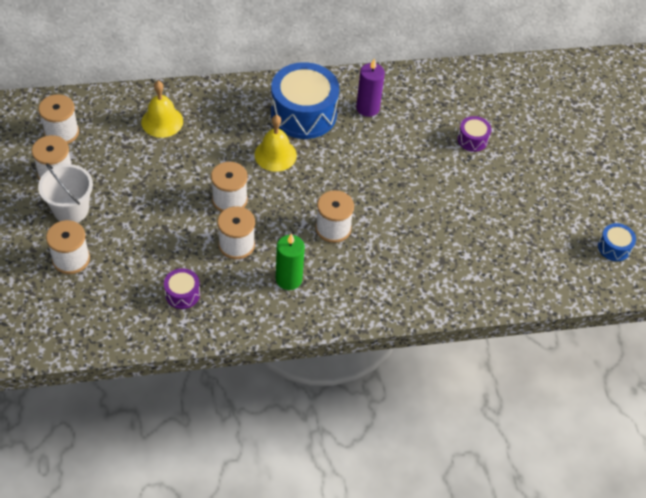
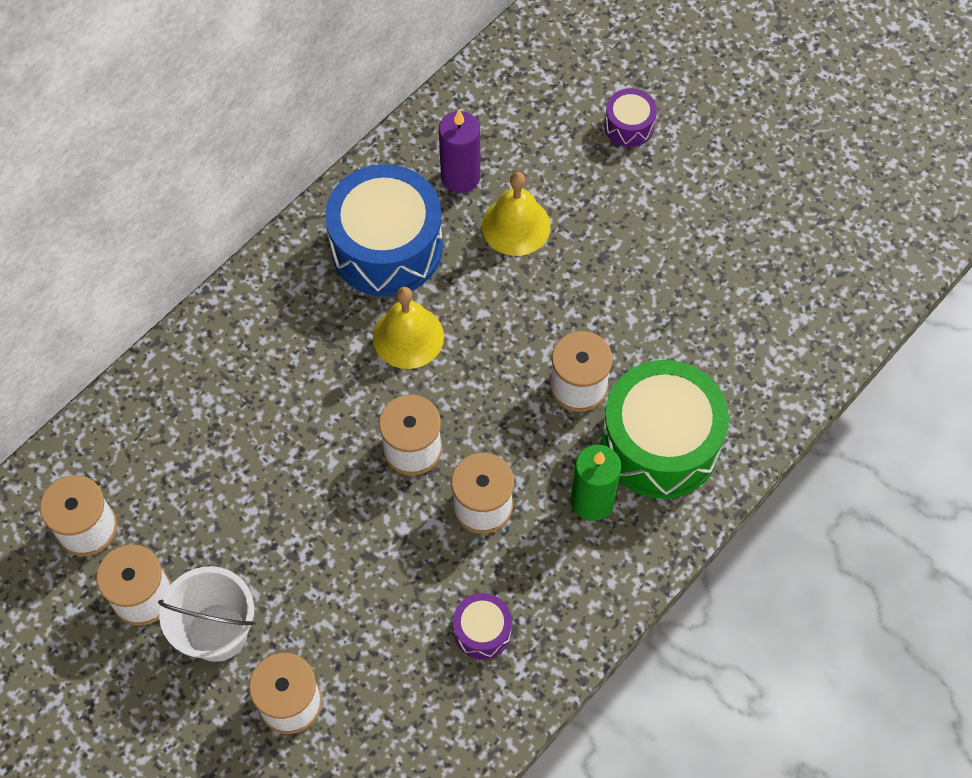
camera: 35 degrees left, 10 degrees up
yellow bell [141,81,183,138] -> yellow bell moved to [482,172,550,256]
blue drum [598,223,636,261] -> none
none -> green drum [601,360,729,499]

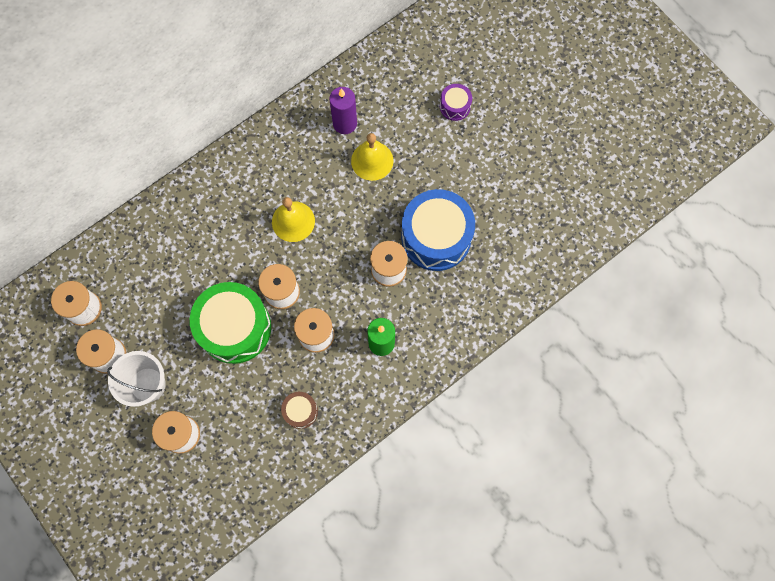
camera: 10 degrees right, 10 degrees up
blue drum [325,164,443,297] -> blue drum moved to [401,189,475,271]
purple drum [453,593,512,659] -> brown drum [281,392,318,429]
green drum [601,360,729,499] -> green drum moved to [190,282,271,364]

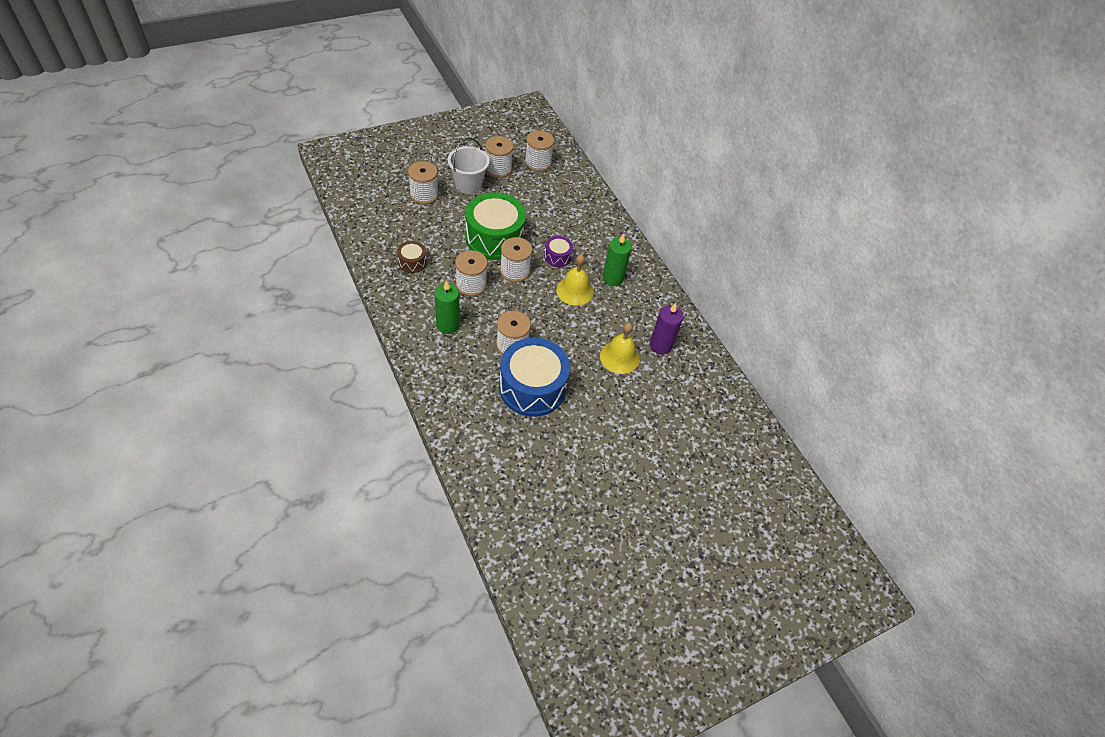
camera: 95 degrees right, 20 degrees down
purple drum [440,84,472,121] -> purple drum moved to [544,236,573,267]
none -> green candle [602,233,632,286]

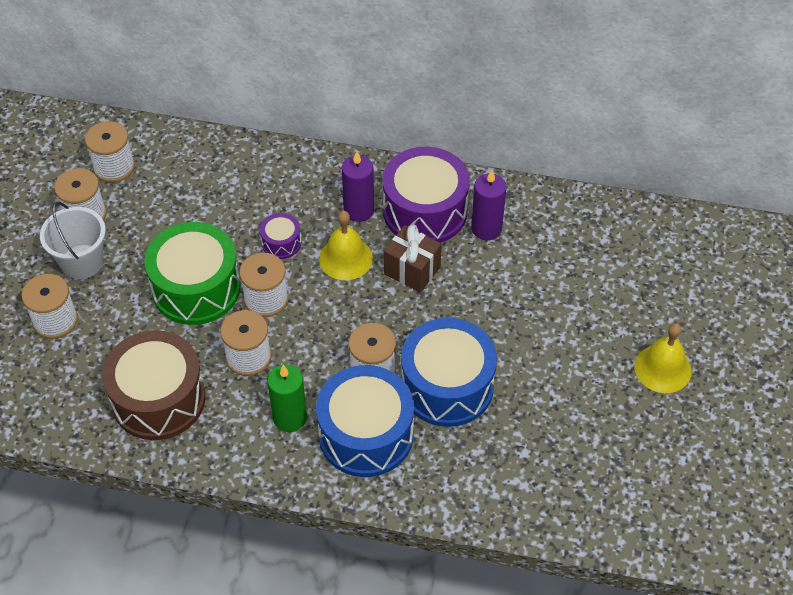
camera: 45 degrees left, 0 degrees up
brown drum [397,241,427,273] -> brown drum [102,330,206,440], size x2.16
yellow bell [600,322,639,374] -> yellow bell moved to [634,323,692,393]
green candle [602,233,632,286] -> purple candle [342,151,374,222]
none -> blue drum [316,365,414,477]
none -> purple drum [383,147,470,243]
none -> brown gift [384,224,442,293]

